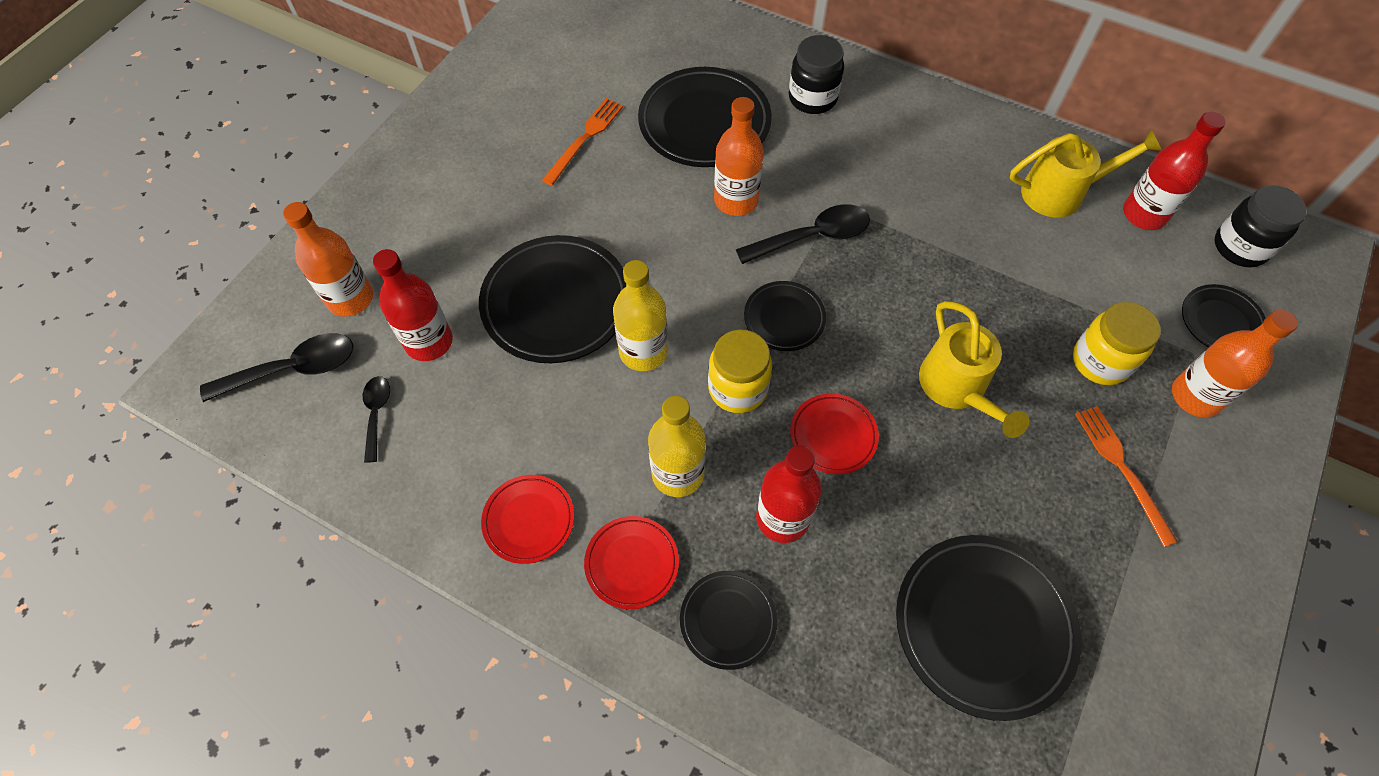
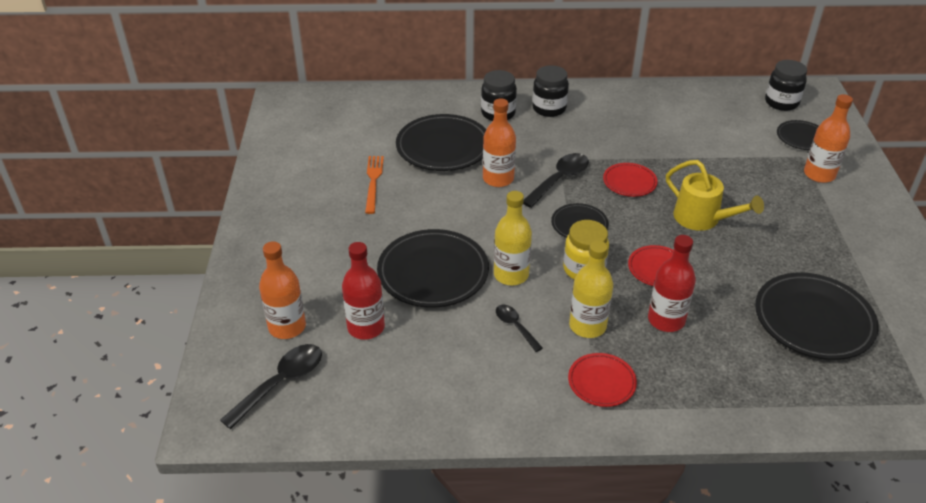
camera: 30 degrees left, 20 degrees down
black spoon [363,376,390,463] -> black spoon moved to [496,305,543,352]
red plate [481,475,574,564] -> red plate moved to [603,163,658,197]
black plate [680,571,778,670] -> none
yellow watering can [1010,129,1162,218] -> none
yellow jar [1073,302,1161,385] -> none
orange fork [1075,406,1178,547] -> none
red bottle [1123,112,1226,230] -> none
none -> black jar [532,65,569,117]

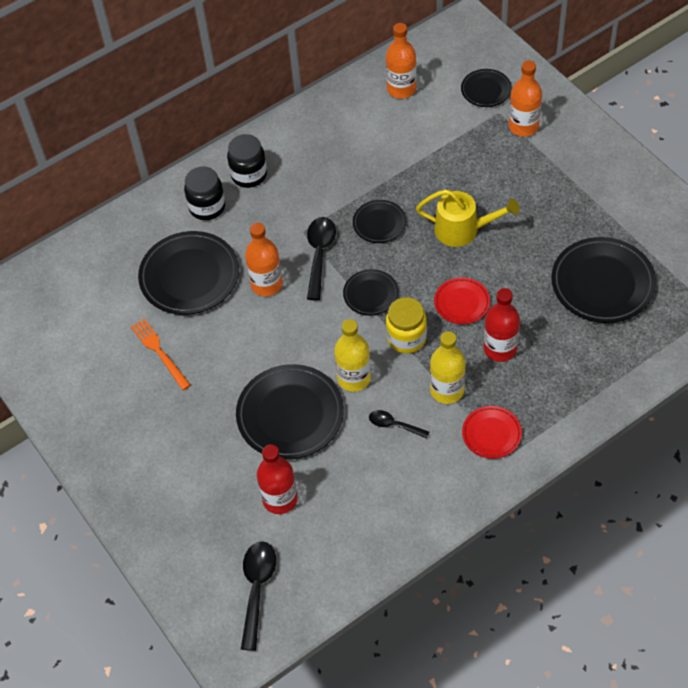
camera: 30 degrees left, 15 degrees up
orange bottle [259,241,306,339] -> orange bottle moved to [386,23,417,99]
red plate [603,163,658,197] -> black plate [353,200,406,243]
black jar [765,60,807,111] -> none

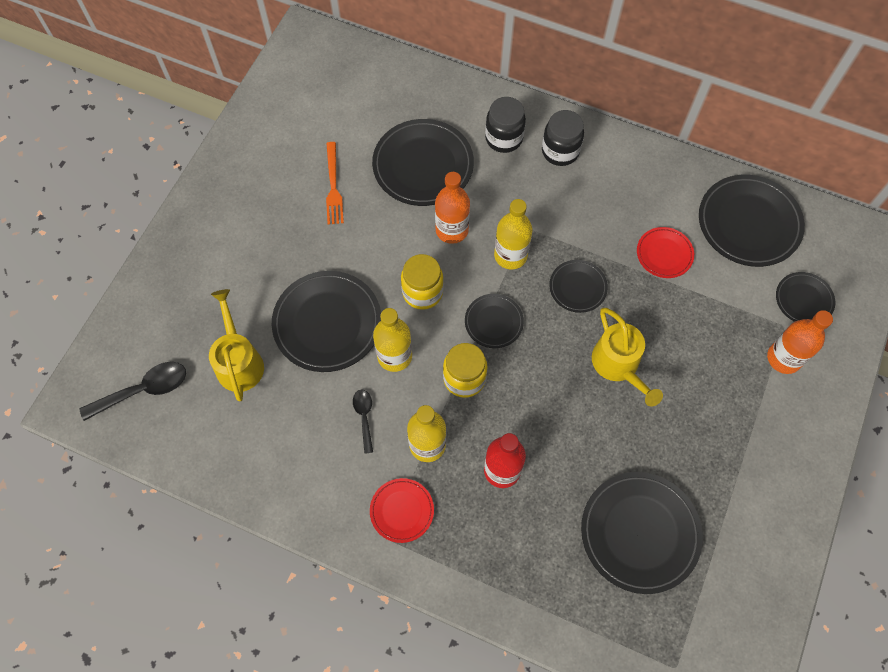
camera: 55 degrees right, 10 degrees up
orange fork [131,319,191,390] -> orange fork turned 150 degrees clockwise [326,142,344,224]
red bottle [257,444,298,514] -> yellow watering can [209,289,264,401]
black spoon [307,217,336,300] -> yellow bottle [494,199,532,269]
orange bottle [386,23,417,99] -> black plate [699,175,805,267]
red plate [434,277,490,324] -> red plate moved to [637,227,694,278]
none -> yellow jar [401,254,444,310]

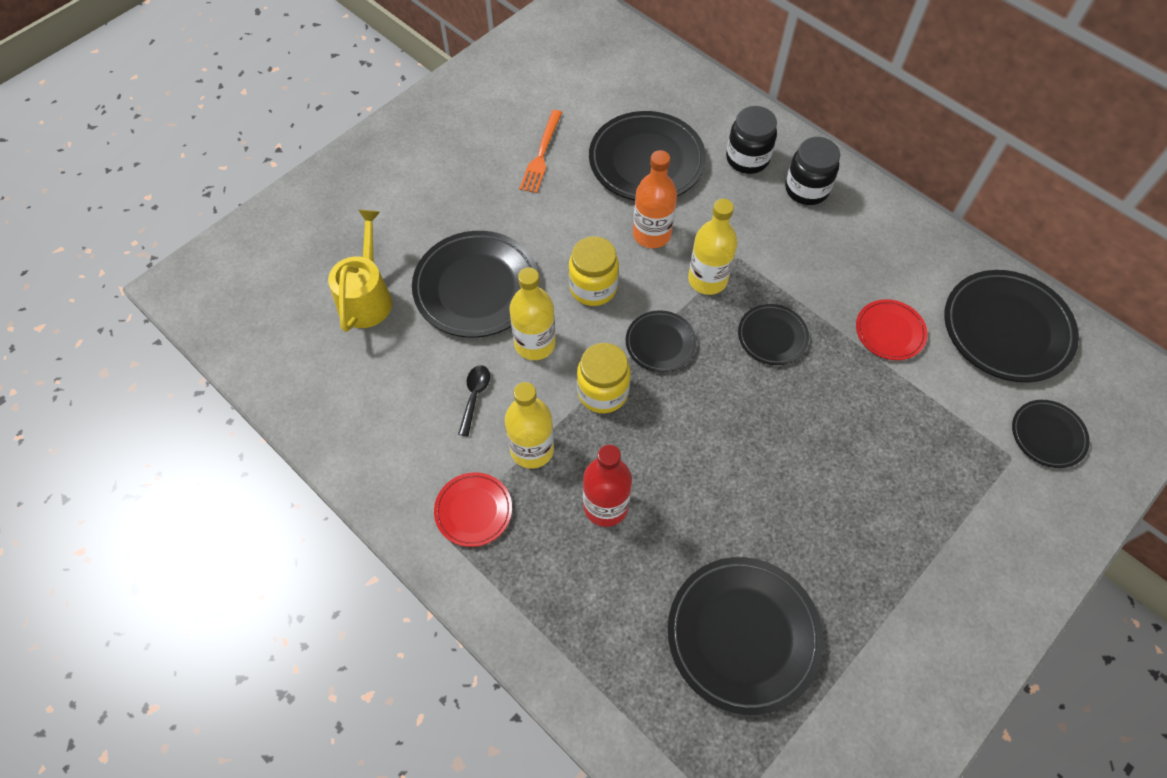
camera: 20 degrees right, 5 degrees down
black spoon [80,362,186,421] -> none
yellow watering can [592,308,663,406] -> none
orange bottle [767,310,833,374] -> none

